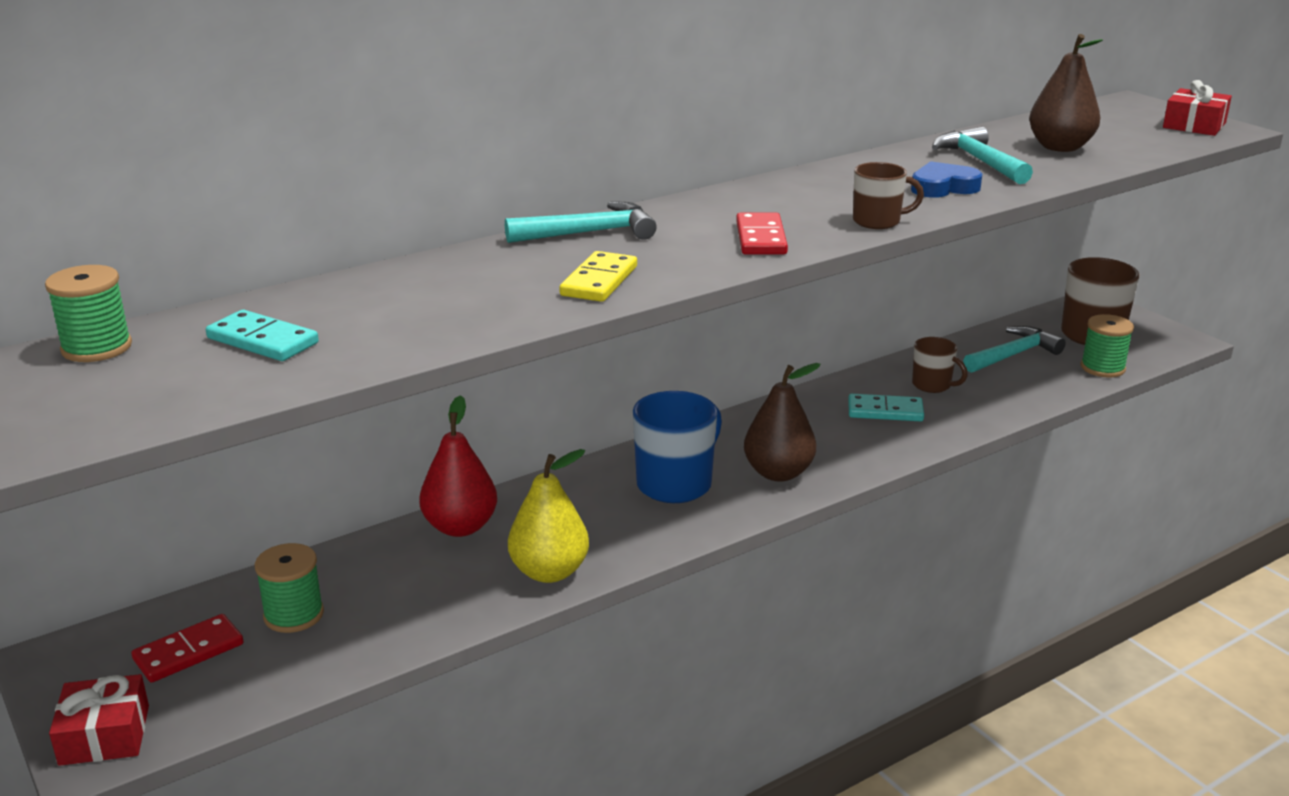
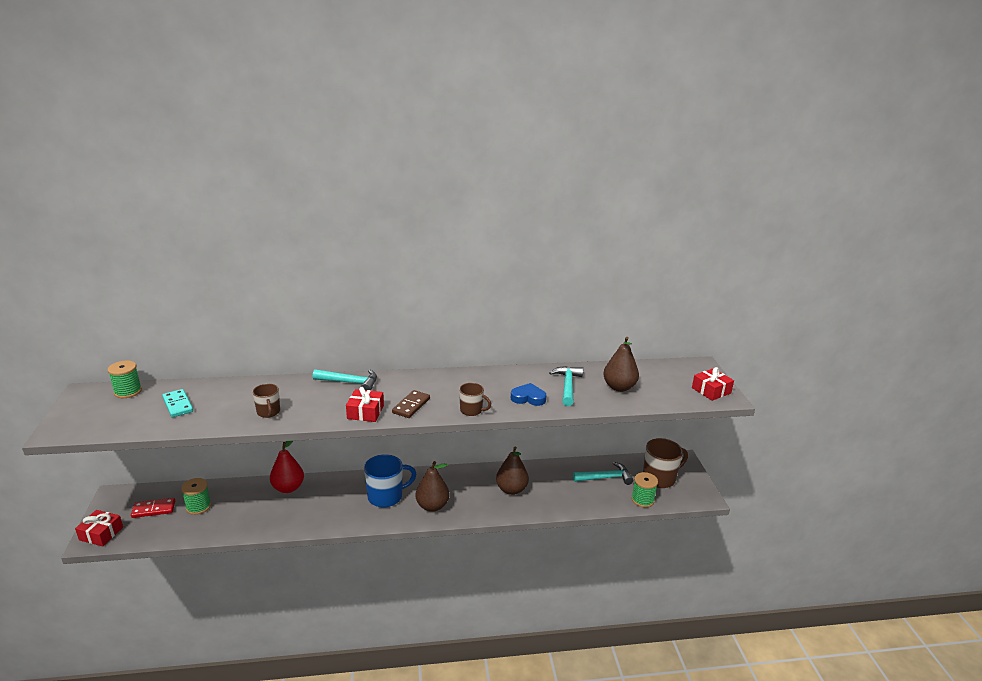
camera: 25 degrees right, 0 degrees up
yellow pear [508,449,589,583] -> none
yellow domino [559,251,637,302] -> none
red domino [736,213,788,254] -> brown domino [392,390,430,418]
turquoise domino [848,394,924,421] -> brown pear [496,447,529,495]
brown mug [912,337,968,393] -> brown mug moved to [252,384,280,418]
none -> red gift [346,387,384,422]

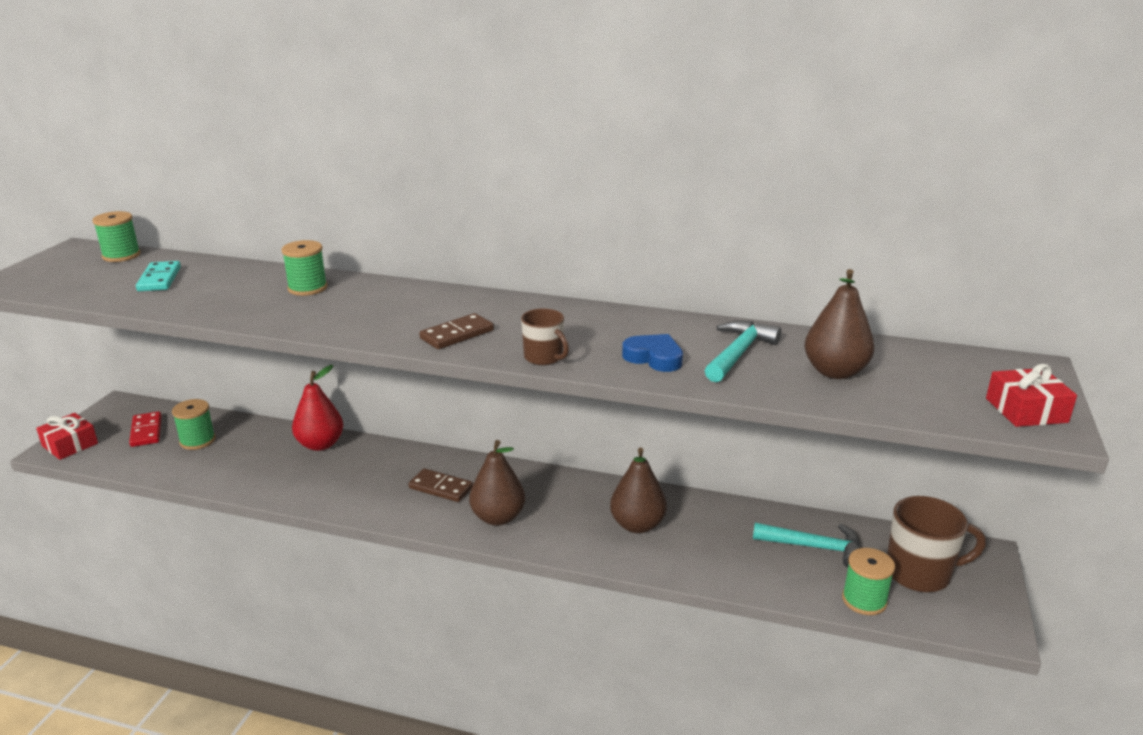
camera: 25 degrees right, 0 degrees up
red domino [131,498,175,518] -> red domino turned 60 degrees clockwise [129,411,162,447]
brown mug [252,384,280,418] -> none
turquoise hammer [313,369,377,390] -> none
red gift [346,387,384,422] -> none
blue mug [364,454,416,507] -> brown domino [409,468,473,502]
none -> green spool [281,240,328,296]

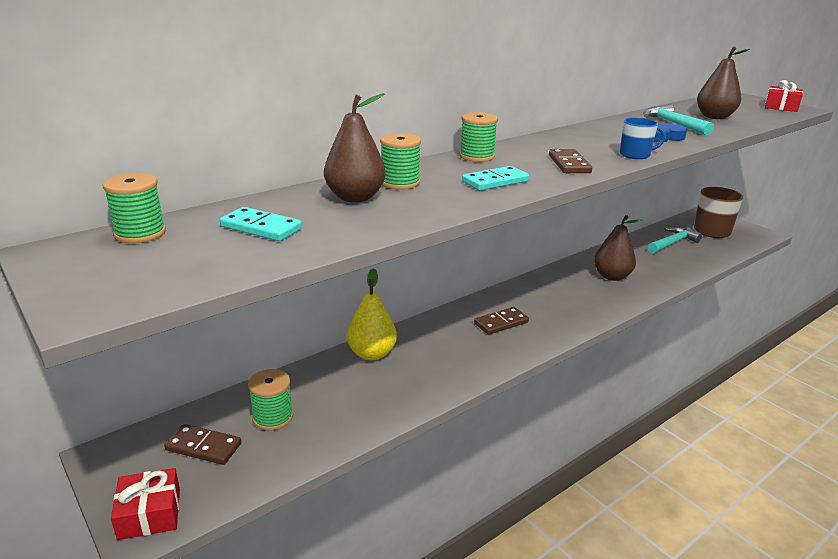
camera: 55 degrees left, 0 degrees up
red domino [129,411,162,447] -> brown domino [164,424,241,465]
red pear [292,365,343,451] -> yellow pear [347,268,397,360]
brown pear [469,440,525,526] -> brown pear moved to [324,93,386,203]
brown mug [521,308,569,365] -> blue mug [620,117,666,159]
green spool [842,548,895,615] -> green spool moved to [460,112,498,162]
none -> turquoise domino [462,166,529,191]

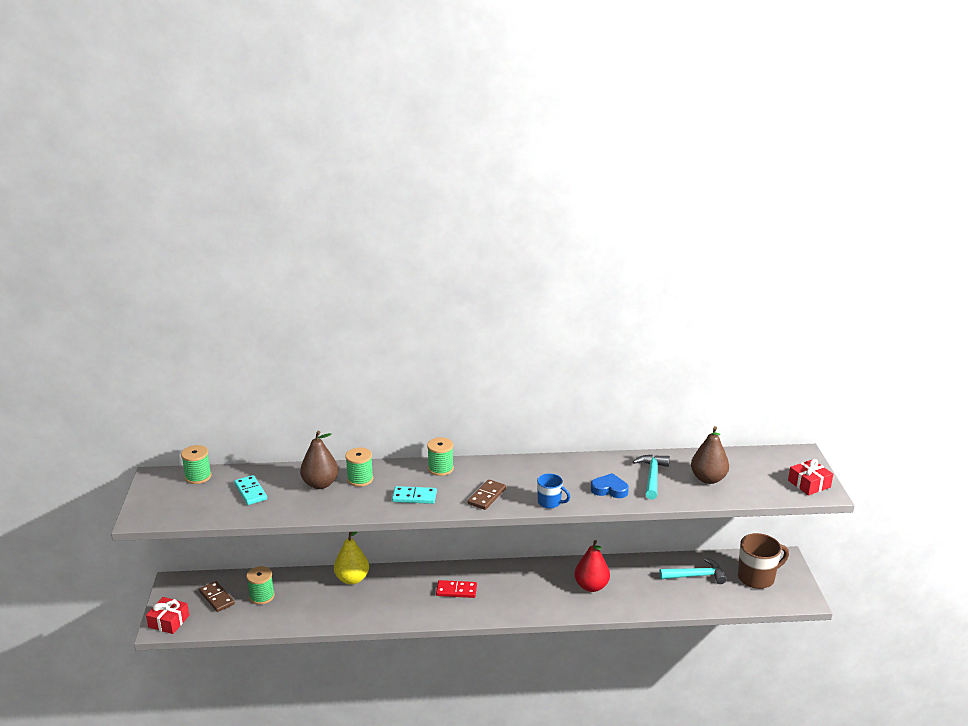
camera: 35 degrees right, 0 degrees up
brown domino [474,307,529,335] -> red domino [436,580,477,598]
brown pear [594,215,642,281] -> red pear [574,540,610,592]

